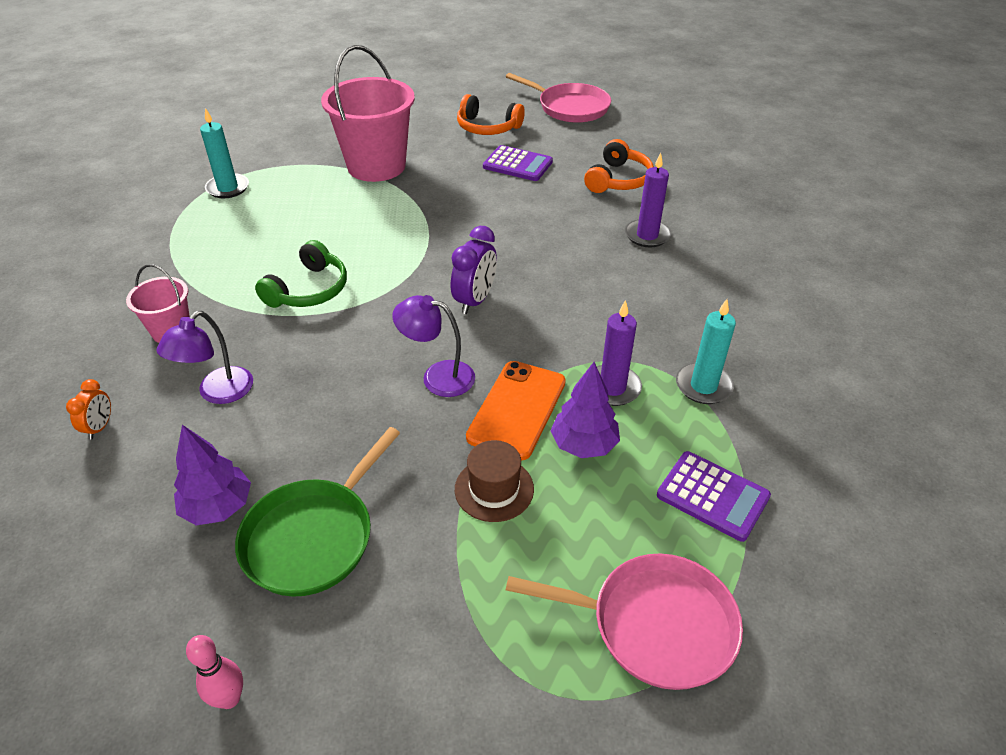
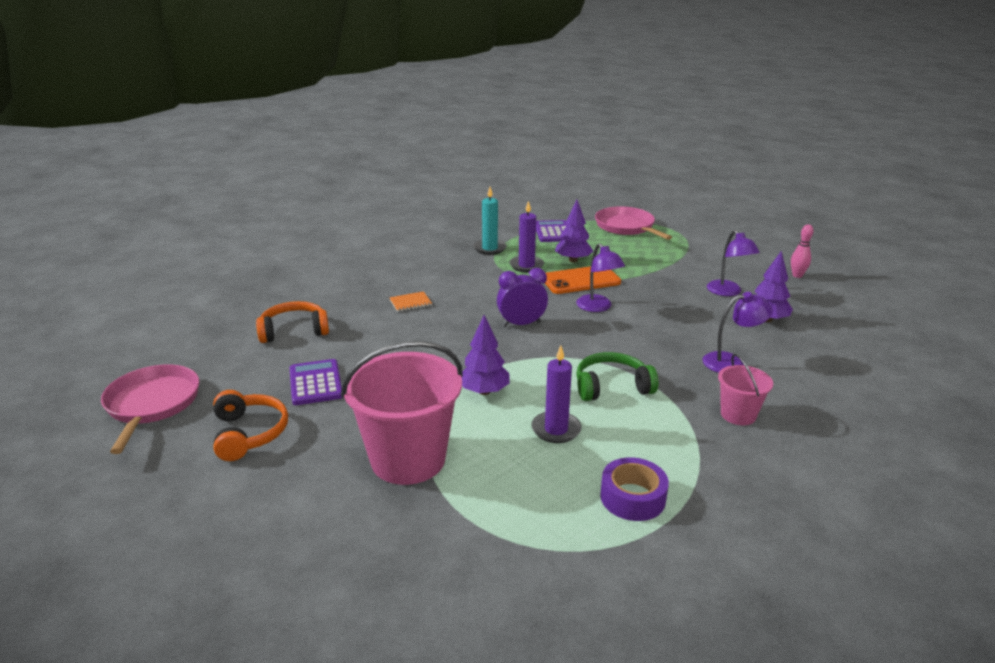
camera: 130 degrees left, 15 degrees down
orange clock [66,379,111,440] -> none
turquoise candle [200,108,249,198] -> none
green pan [235,427,400,597] -> purple lamp [707,230,760,296]
brown hat [455,440,534,522] -> none
purple candle [625,153,671,247] -> purple candle moved to [532,346,582,443]
none -> orange notebook [389,291,432,312]
none -> purple tree [462,315,510,395]
none -> purple tape [600,457,669,521]

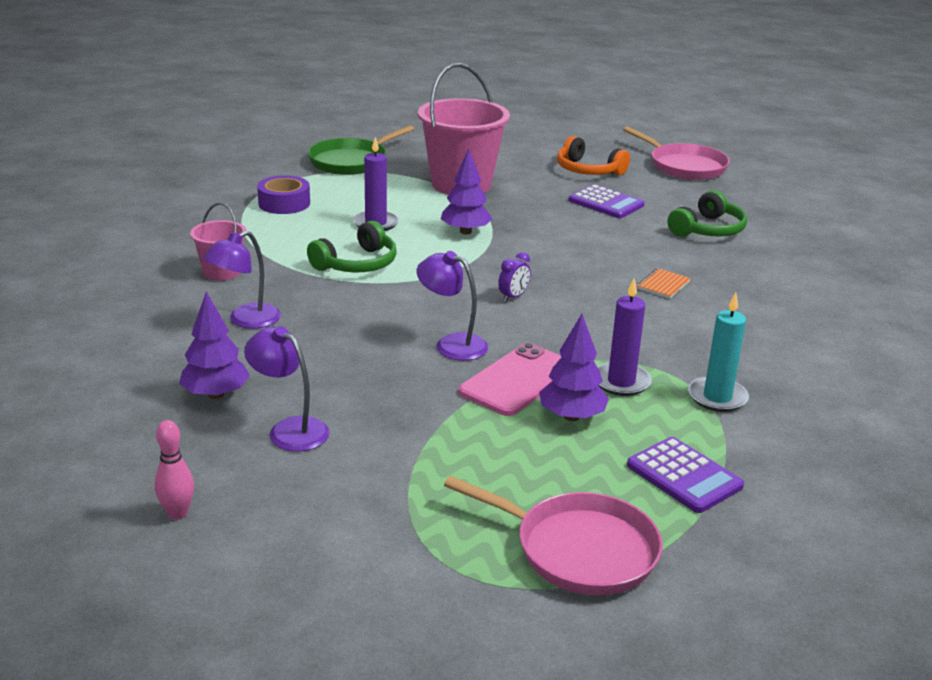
camera: 145 degrees right, 0 degrees up
orange headphones [256,301,329,343] -> green headphones [668,190,747,237]
purple clock [497,268,548,327] -> purple clock [498,252,531,302], size x0.59
orange phone [545,266,621,294] -> pink phone [459,343,561,416]
none -> green pan [308,125,414,175]

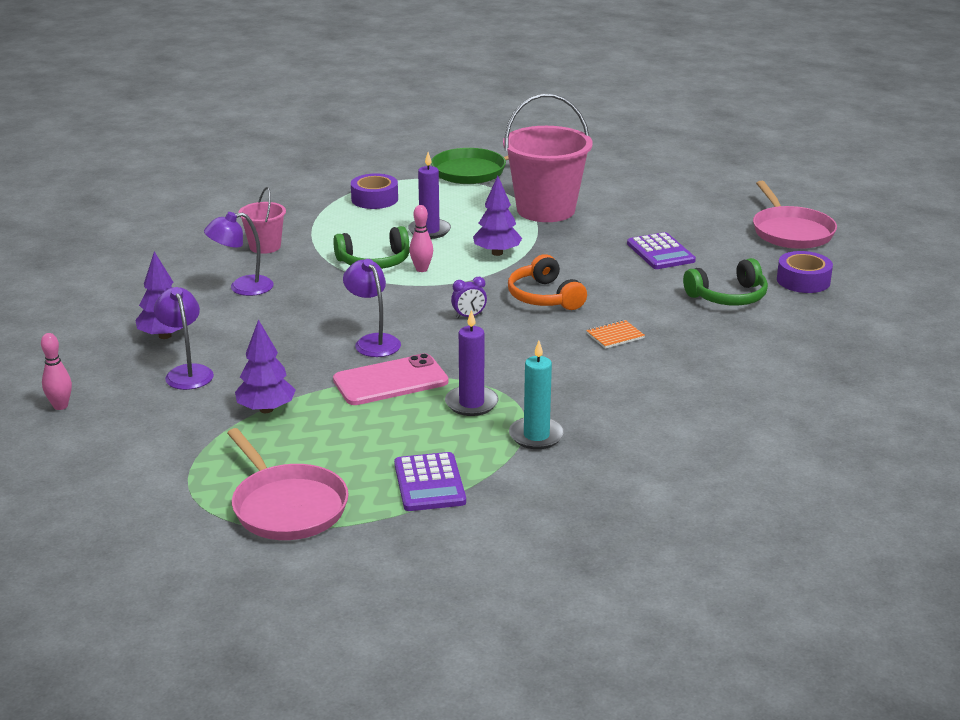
camera: 30 degrees right, 0 degrees up
purple tree [539,314,609,421] -> purple tree moved to [235,319,296,413]
orange headphones [557,136,630,175] -> orange headphones moved to [508,254,587,310]
none -> pink bowling pin [409,205,433,272]
none -> purple tape [777,251,833,293]

